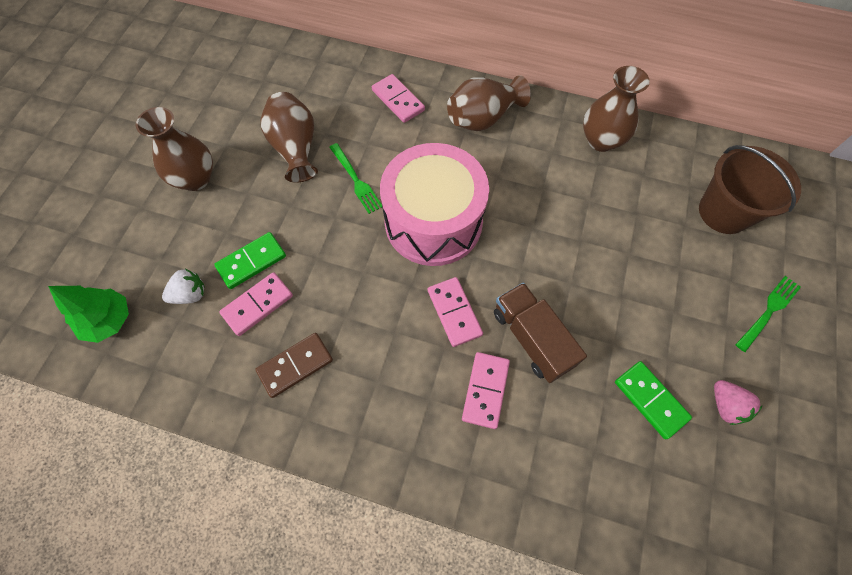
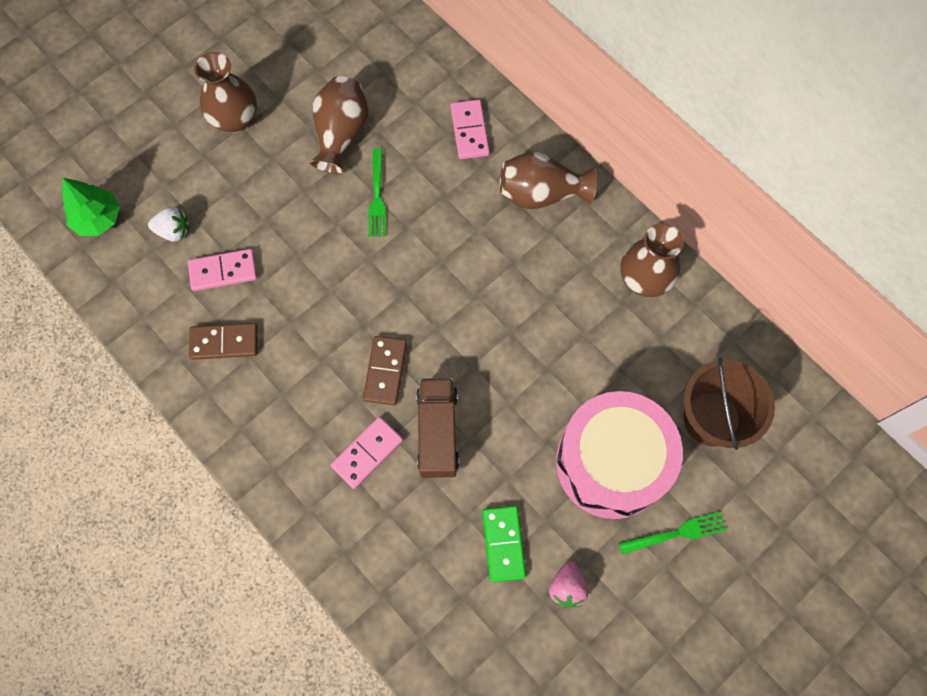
camera: 30 degrees right, 5 degrees up
green domino [214,232,286,289] -> none
pink drum [380,143,489,266] -> pink drum moved to [556,391,683,519]
pink domino [428,277,483,347] -> brown domino [363,336,407,405]

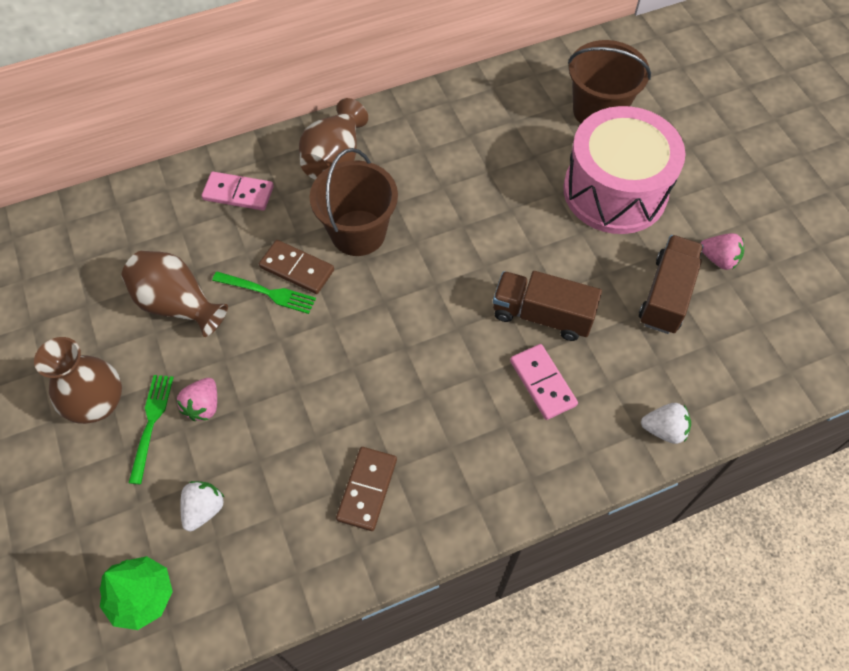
camera: 70 degrees left, 10 degrees down
pink domino [188,249,257,291] -> none
brown domino [363,336,407,405] -> brown domino moved to [259,240,334,294]
green domino [482,506,526,582] -> brown truck [639,235,704,334]
green fork [618,512,727,554] -> green fork moved to [129,375,174,484]
brown vase [621,223,683,297] -> none
none -> pink strawberry [177,378,217,421]
none -> brown bucket [310,148,398,256]
none -> white strawberry [641,403,691,444]

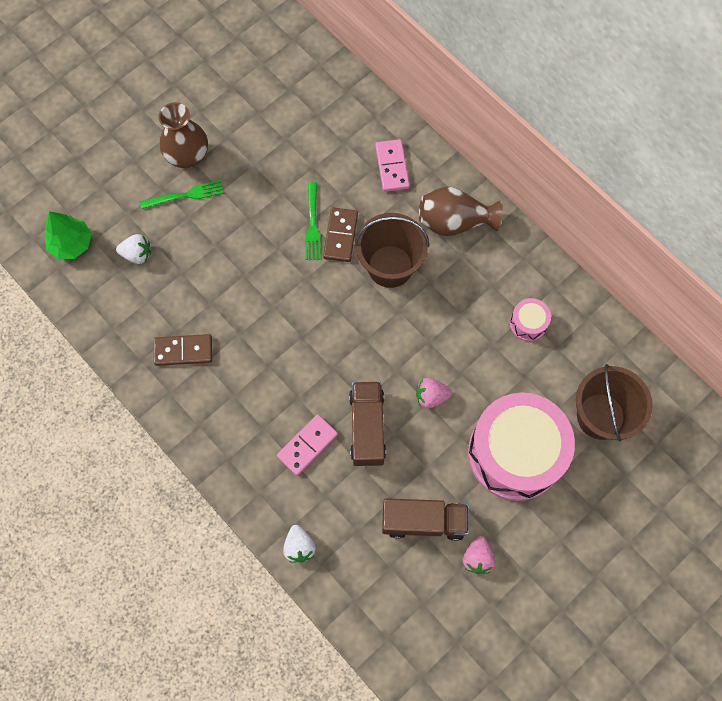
camera: 70 degrees right, 10 degrees up
brown vase [121,250,228,337] -> none
pink strawberry [177,378,217,421] -> pink strawberry moved to [416,377,452,409]
none -> pink drum [510,298,551,341]

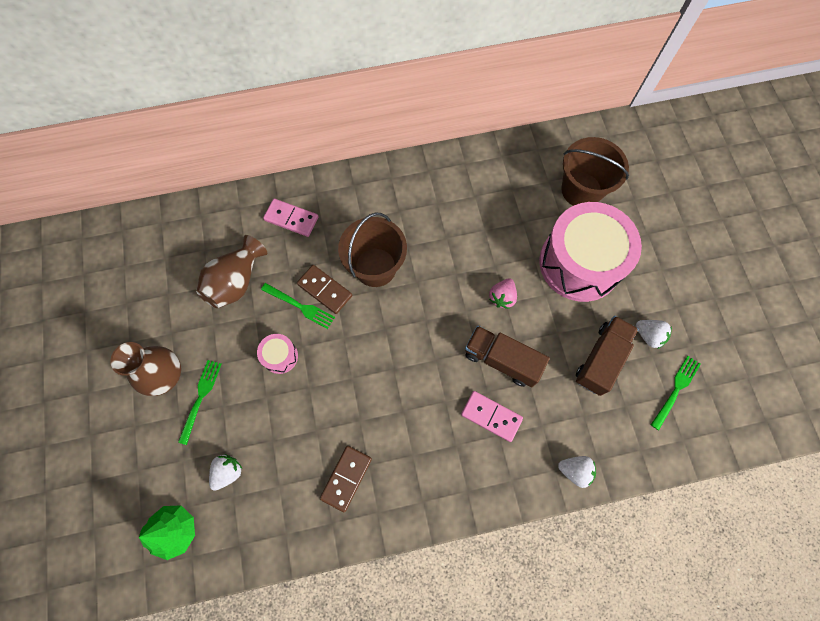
camera: 60 degrees left, 0 degrees up
pink domino [277,414,338,476] -> pink domino turned 45 degrees counterclockwise [461,391,523,442]
brown vase [419,187,503,236] -> brown vase moved to [196,235,267,308]
pink strawberry [463,536,496,574] -> white strawberry [636,320,672,349]
pink drum [510,298,551,341] -> pink drum moved to [257,334,298,374]
none -> green fork [651,356,701,430]

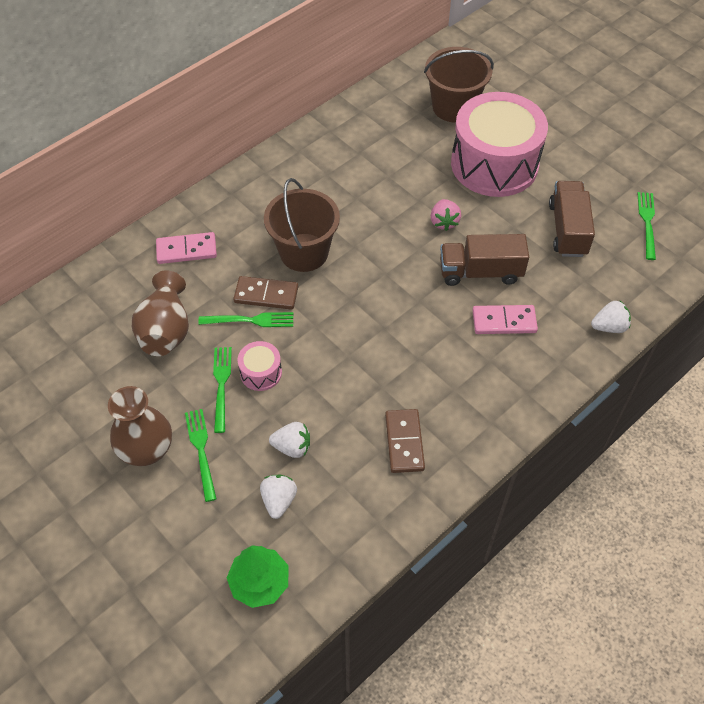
camera: 30 degrees left, 15 degrees down
white strawberry [636,320,672,349] -> white strawberry moved to [269,422,310,458]
none -> green fork [213,347,232,433]

